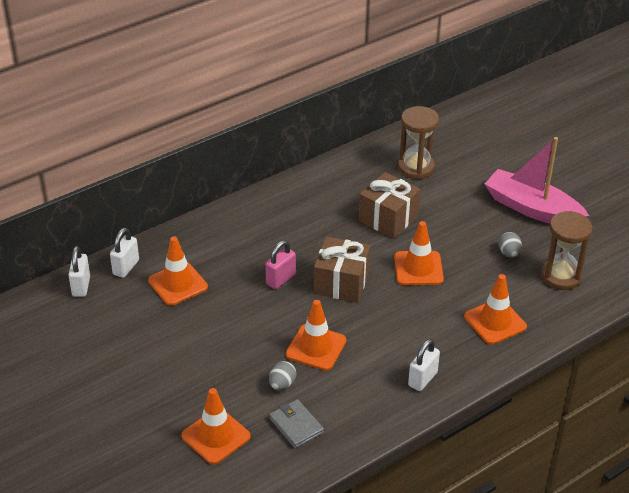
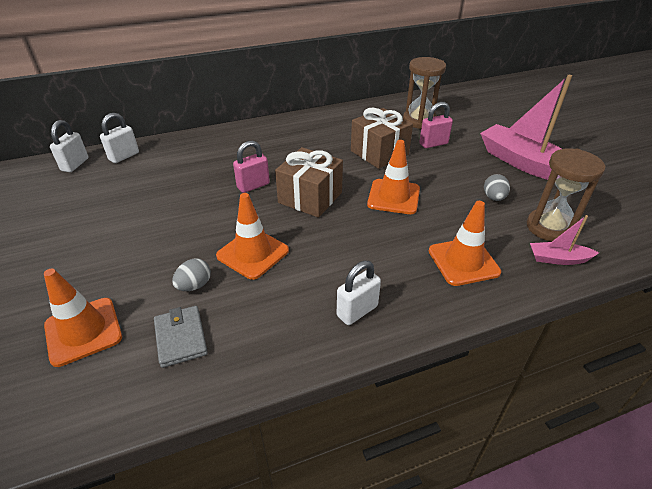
camera: 15 degrees right, 0 degrees up
orange traffic cone [148,237,208,306] -> none
none -> pink padlock [419,102,453,148]
none -> pink boat [530,215,599,265]

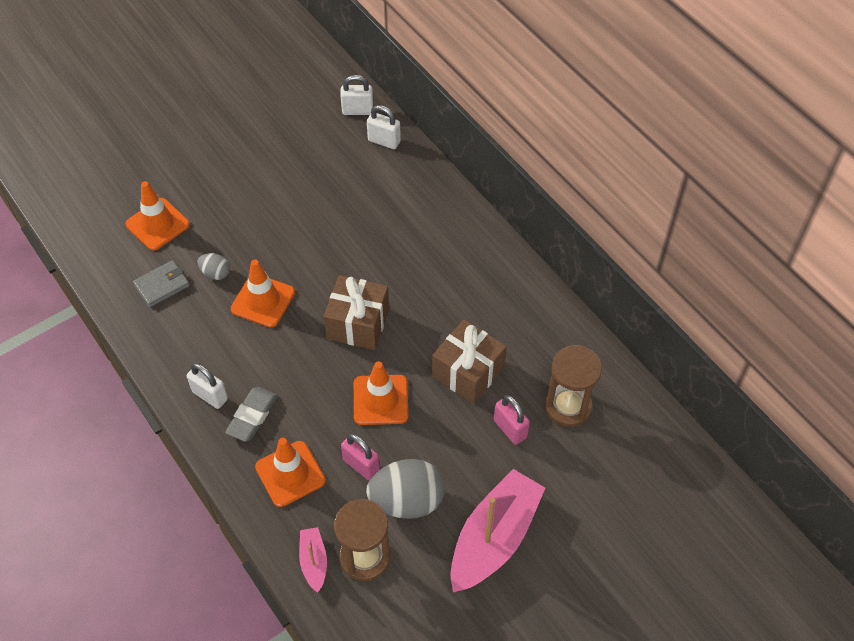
camera: 75 degrees right, 15 degrees up
pink padlock [233,141,270,193] -> pink padlock moved to [341,433,380,481]
grey egg [484,174,510,201] -> grey egg [366,459,445,519], size x2.03
none -> grey eraser [225,387,278,442]

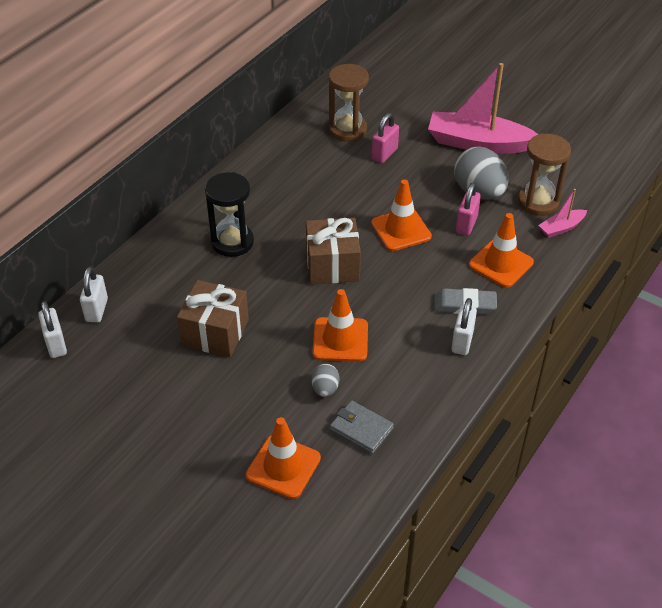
camera: 110 degrees left, 10 degrees down
brown gift [432,319,507,404] -> brown gift moved to [177,280,249,357]
none -> black hourglass [205,172,254,257]

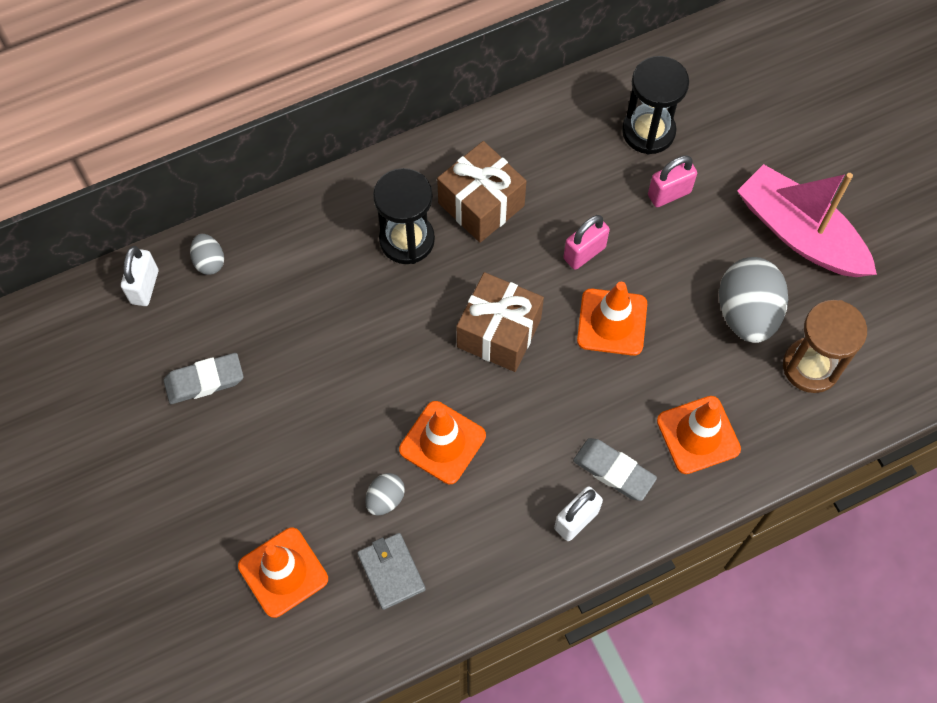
camera: 30 degrees right, 20 degrees up
white padlock [80,266,108,323] -> grey egg [190,234,224,275]
brown gift [177,280,249,357] -> brown gift moved to [437,141,527,243]
brown hourglass [329,64,369,142] -> black hourglass [622,56,689,155]
pink padlock [456,182,481,236] -> pink padlock moved to [564,215,610,270]
pink boat [539,189,587,238] -> none
none -> grey eraser [164,353,243,404]

